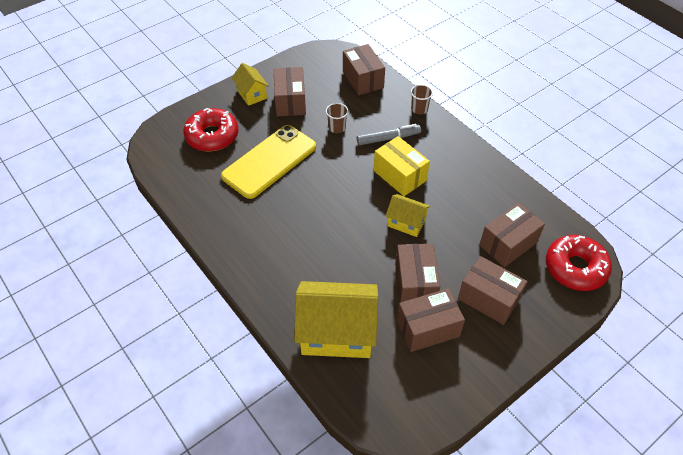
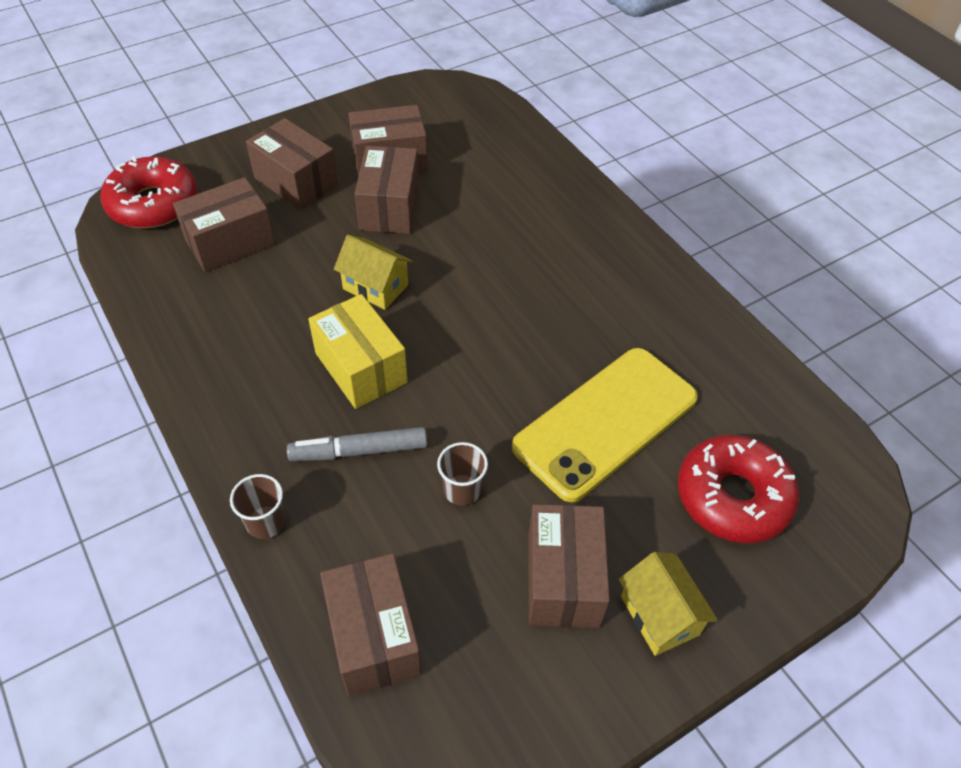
camera: 175 degrees left, 0 degrees up
yellow house [294,281,378,358] -> none

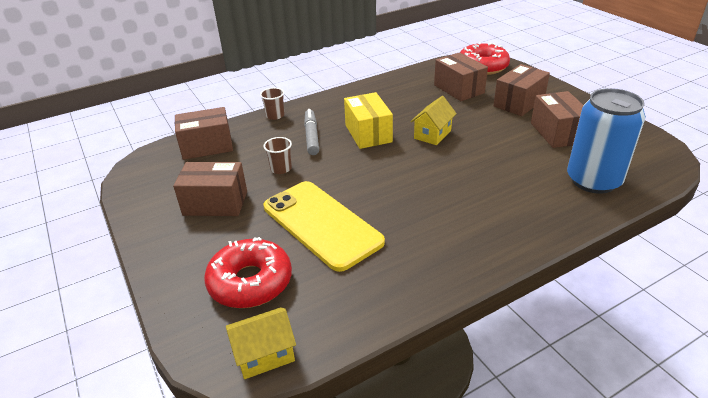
camera: 95 degrees right, 15 degrees down
yellow box [308,294,408,409] -> yellow box turned 75 degrees counterclockwise [344,92,393,149]
brown box [355,146,419,234] -> none
yellow house [619,552,718,656] -> yellow house moved to [226,307,296,379]
none -> blue can [567,88,646,194]

